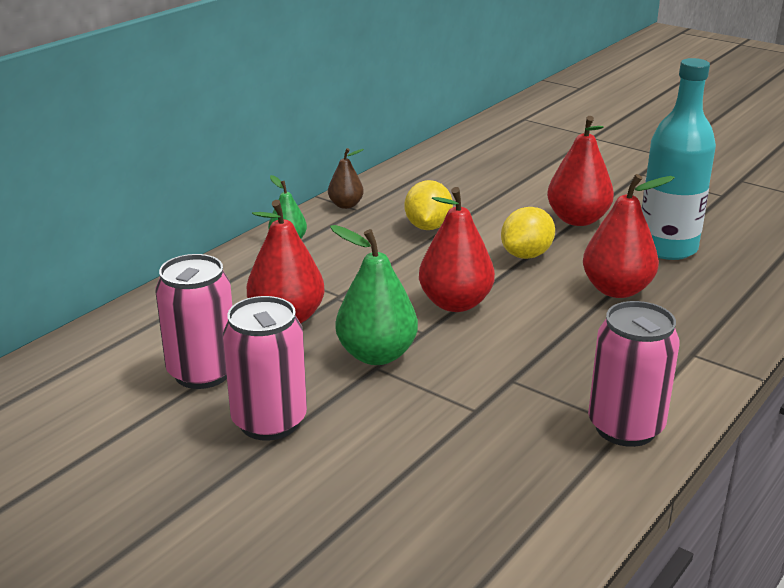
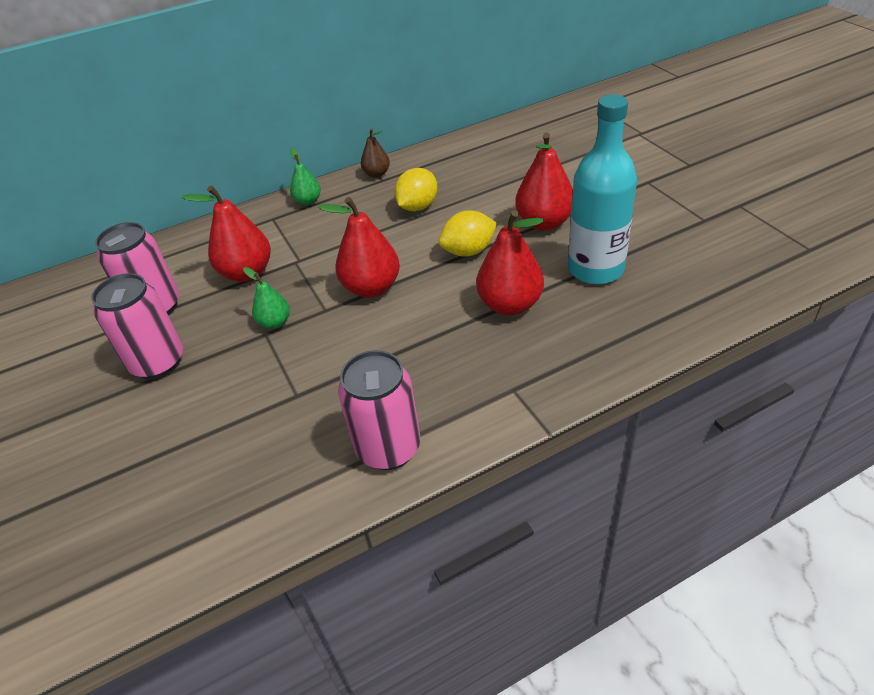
camera: 30 degrees right, 15 degrees up
green pear [330,225,418,365] -> green pear [243,267,290,329], size x0.57

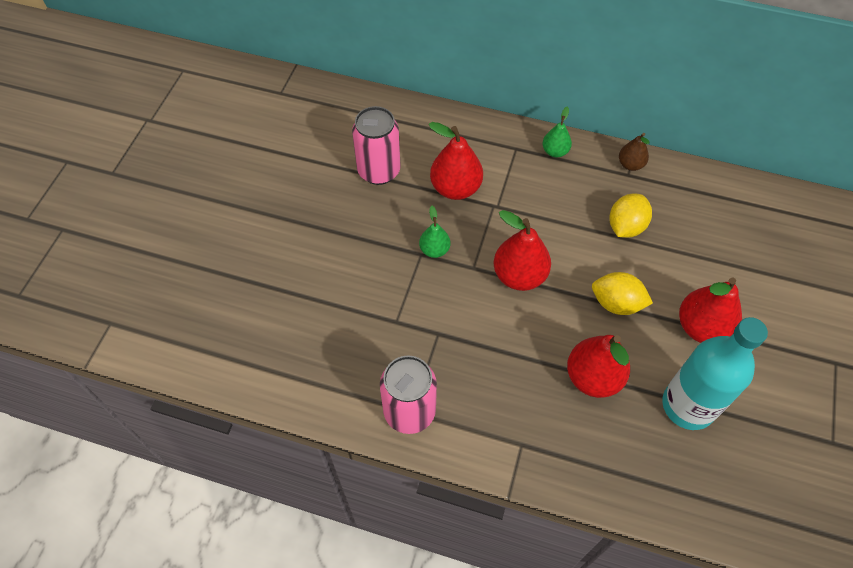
camera: 40 degrees right, 15 degrees up
pink can [91,273,183,380] -> none
yellow lemon [394,168,438,212] -> yellow lemon turned 45 degrees counterclockwise [610,193,652,238]

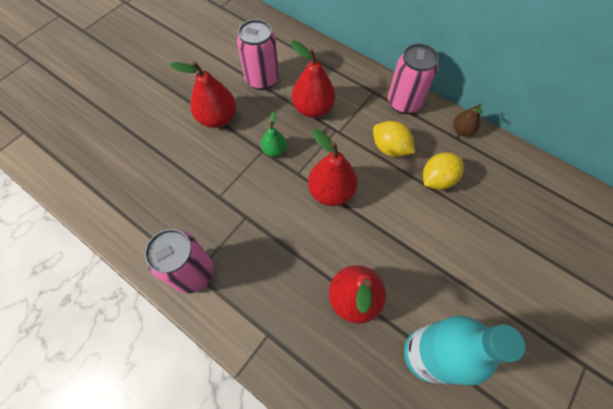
camera: 20 degrees right, 5 degrees up
green pear [542,106,572,157] -> pink can [388,44,439,114]
yellow lemon [592,272,653,315] -> yellow lemon moved to [373,121,415,157]
red pear [679,278,742,343] -> red pear moved to [170,61,236,128]

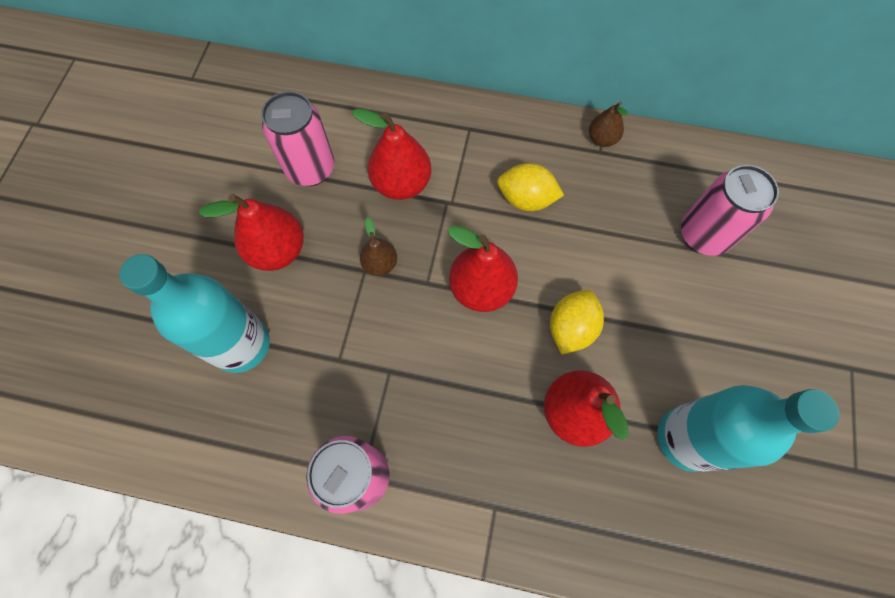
camera: 25 degrees left, 5 degrees up
green pear [261,112,287,157] -> brown pear [360,217,397,276]
pink can [388,44,439,114] -> pink can moved to [681,165,779,256]
yellow lemon [423,152,464,190] -> yellow lemon moved to [550,290,604,355]
none -> turquoise bottle [119,254,270,373]

